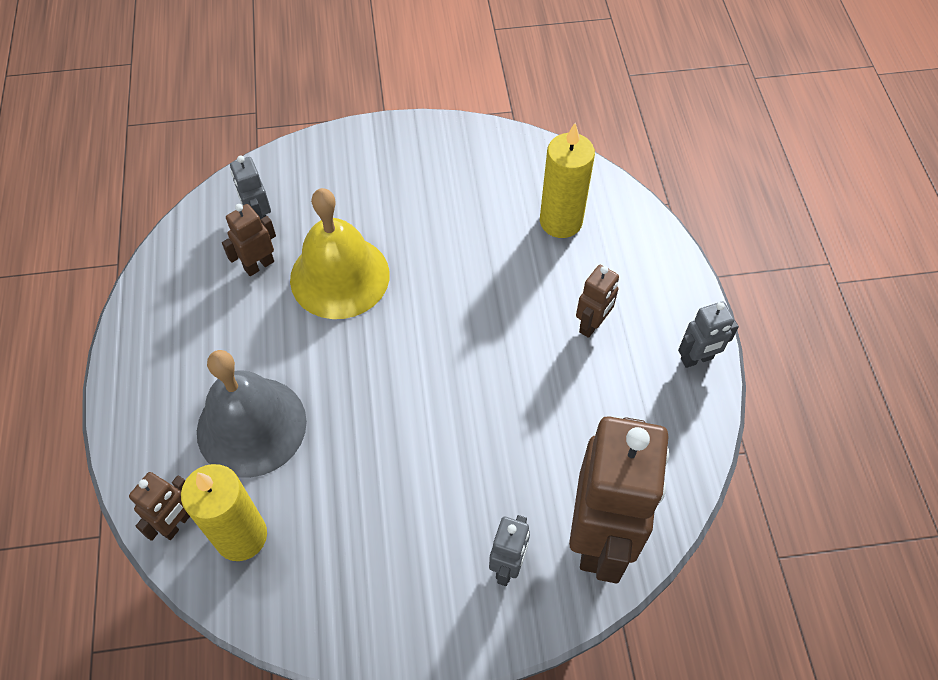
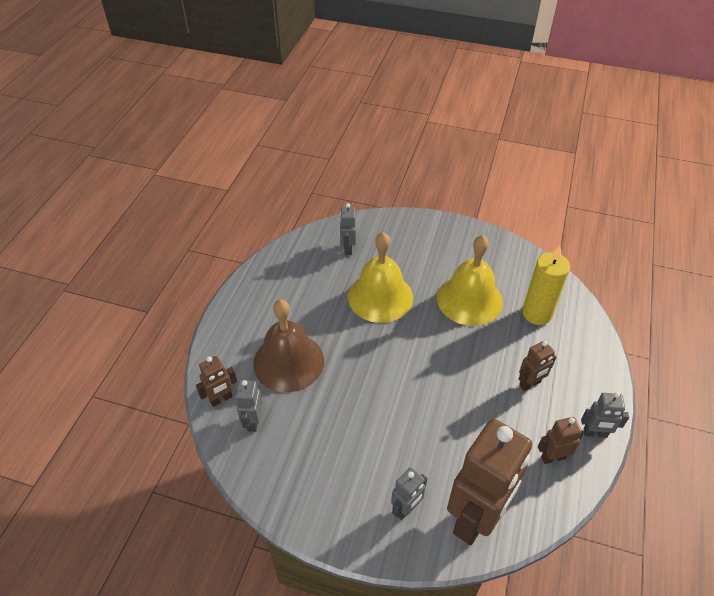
camera: 25 degrees right, 10 degrees down
yellow candle [181,464,267,561] -> grey robot [235,380,263,432]
grey bell [197,350,307,478] -> brown bell [253,299,324,392]
brown robot [222,204,276,276] -> brown robot moved to [538,417,584,464]
none -> yellow bell [437,235,503,326]

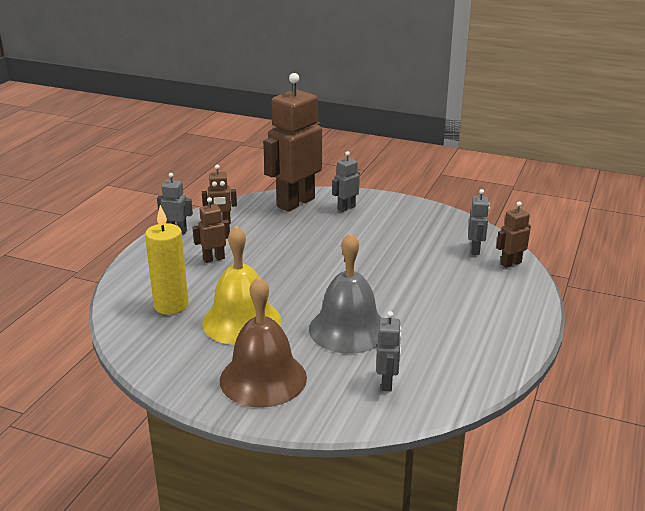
camera: 175 degrees left, 20 degrees down
brown bell [253,299,324,392] -> brown bell moved to [220,276,307,408]
yellow bell [348,232,413,323] -> grey bell [309,232,382,354]

